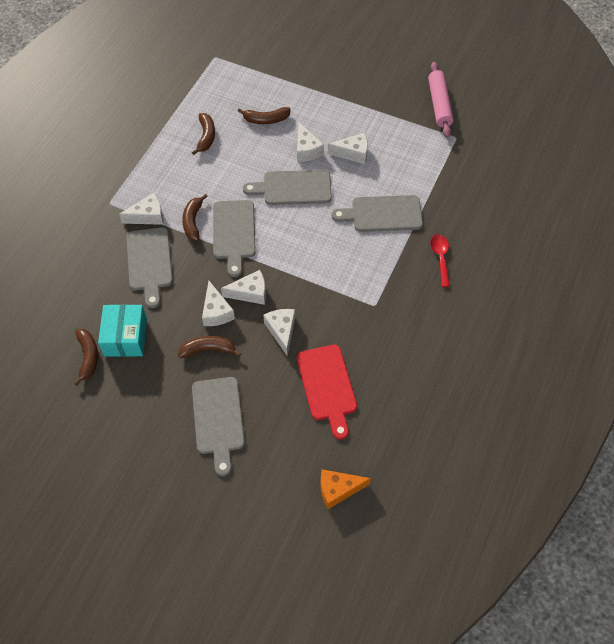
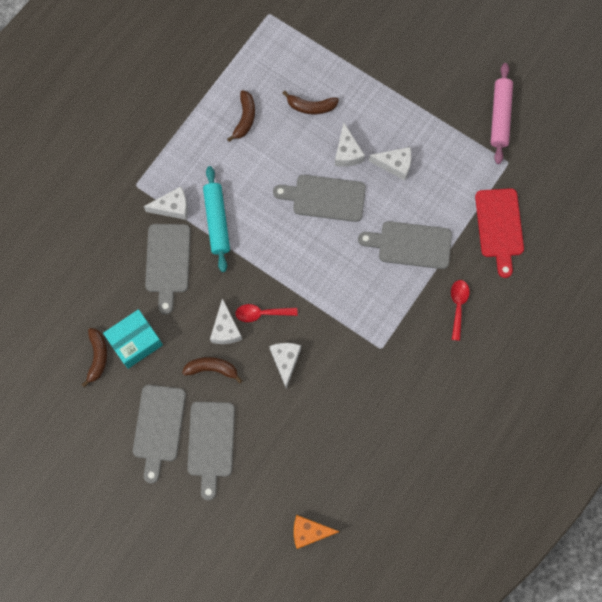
camera: 10 degrees right, 15 degrees up
turquoise box [98,304,147,357] -> turquoise box turned 45 degrees clockwise [103,309,163,369]
brown banana [182,194,208,241] -> turquoise rolling pin [203,166,230,272]
grey cutting board [213,200,256,277] -> grey cutting board moved to [133,385,186,484]
white cheese [221,270,266,305] -> red spoon [235,304,298,322]
red cutting board [297,345,357,440] -> red cutting board moved to [475,188,524,278]

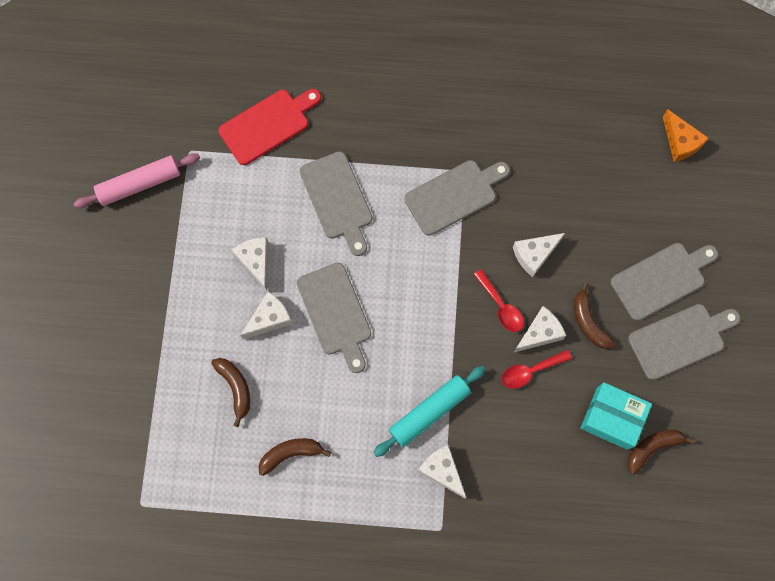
camera: 120 degrees left, 0 degrees up
grey cutting board [145,224,191,314] -> grey cutting board moved to [404,160,510,236]
red spoon [451,280,470,341] -> red spoon moved to [502,350,572,389]

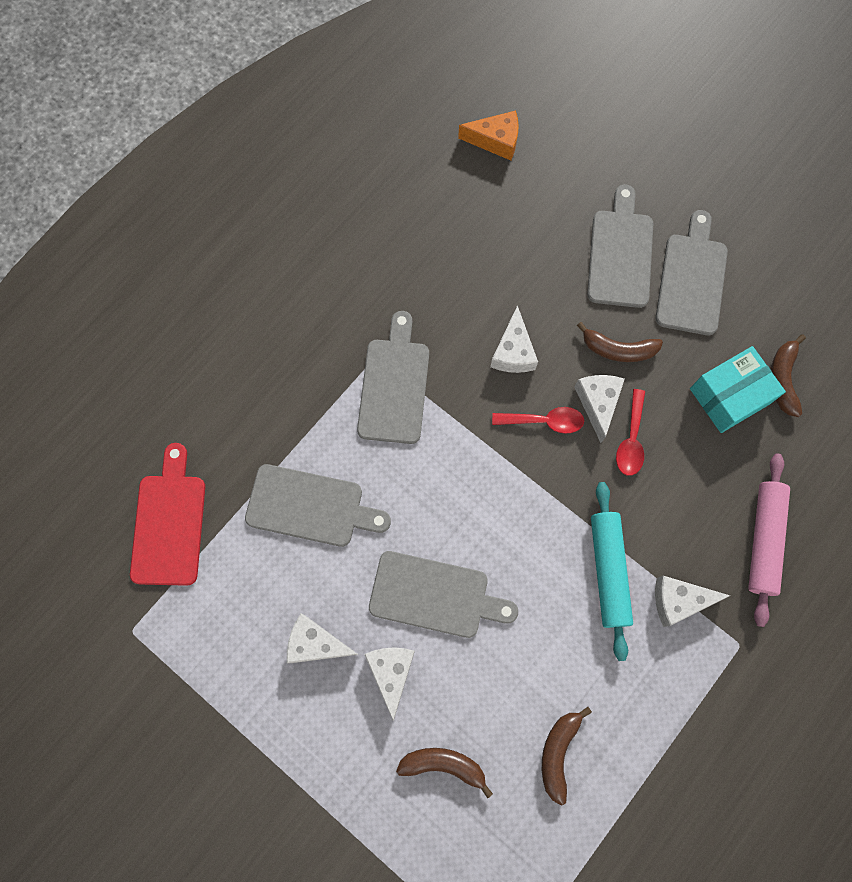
camera: 55 degrees left, 0 degrees up
pink rolling pin [73,153,200,208] -> pink rolling pin moved to [748,454,790,627]

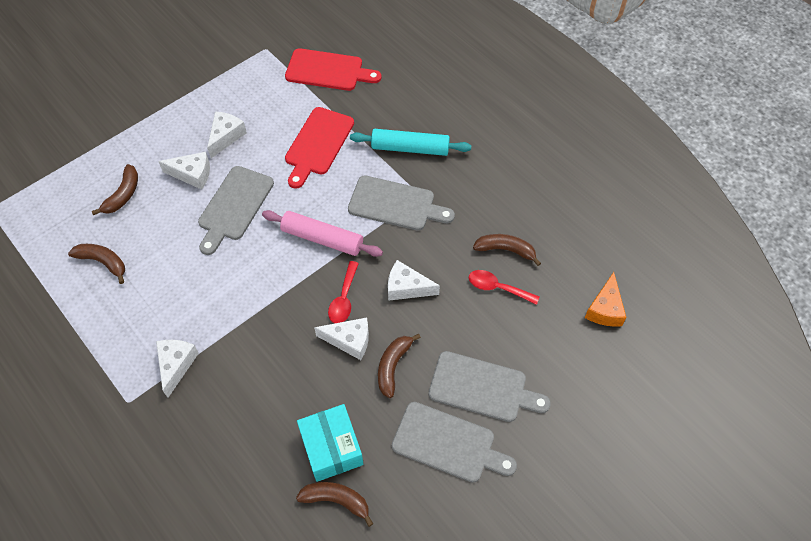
camera: 100 degrees right, 15 degrees down
grey cutting board [245,464,391,547] -> red cutting board [285,107,354,189]
turquoise rolling pin [591,482,633,661] -> turquoise rolling pin moved to [350,129,471,156]
red spoon [616,389,645,476] -> red spoon moved to [469,270,539,305]
pink rolling pin [748,454,790,627] -> pink rolling pin moved to [262,210,383,257]
none -> brown banana [473,234,541,266]

